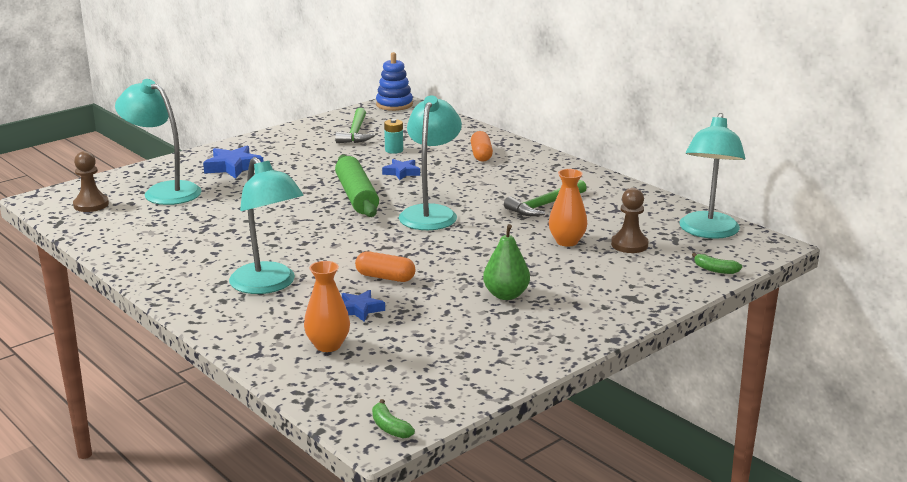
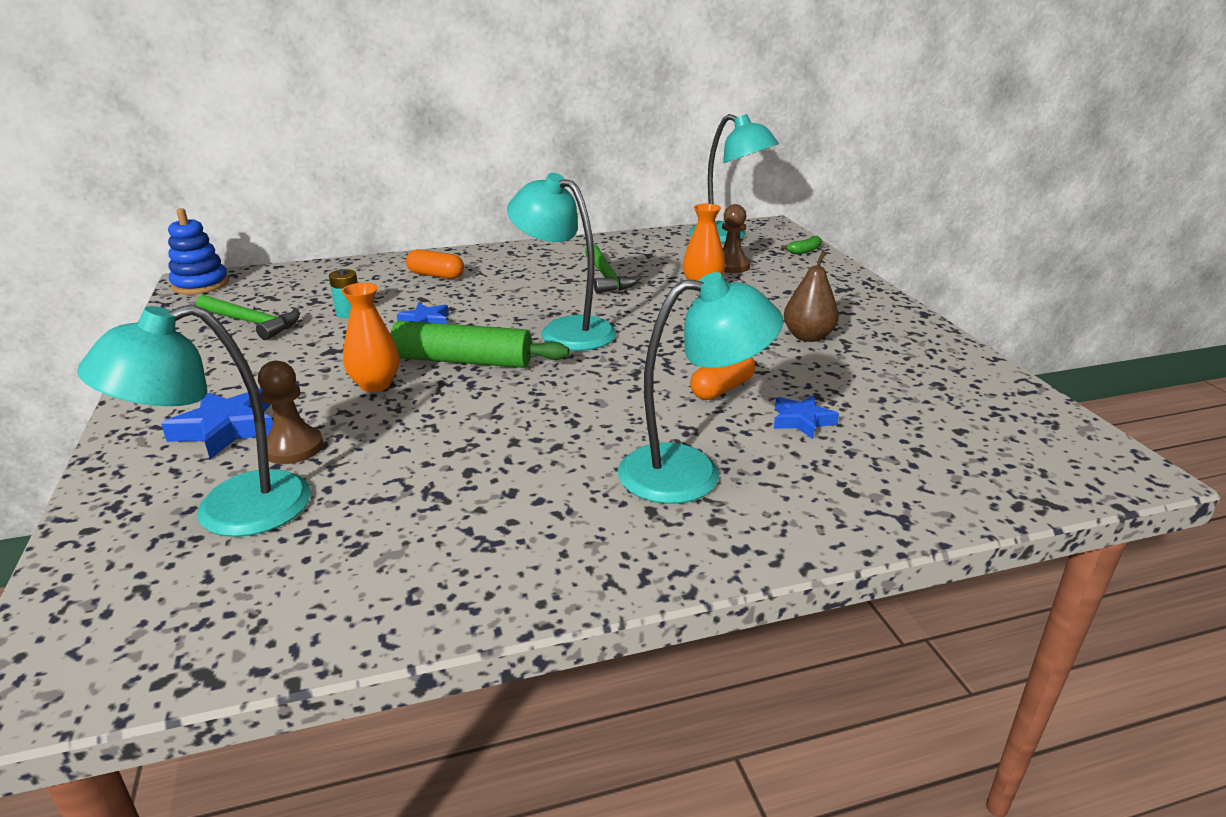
camera: 65 degrees left, 5 degrees up
brown pawn [73,151,109,212] -> brown pawn moved to [258,361,324,464]
orange vase [304,261,350,352] -> orange vase moved to [341,283,399,392]
green banana [372,399,415,438] -> none
green pear [483,224,530,300] -> brown pear [784,251,839,342]

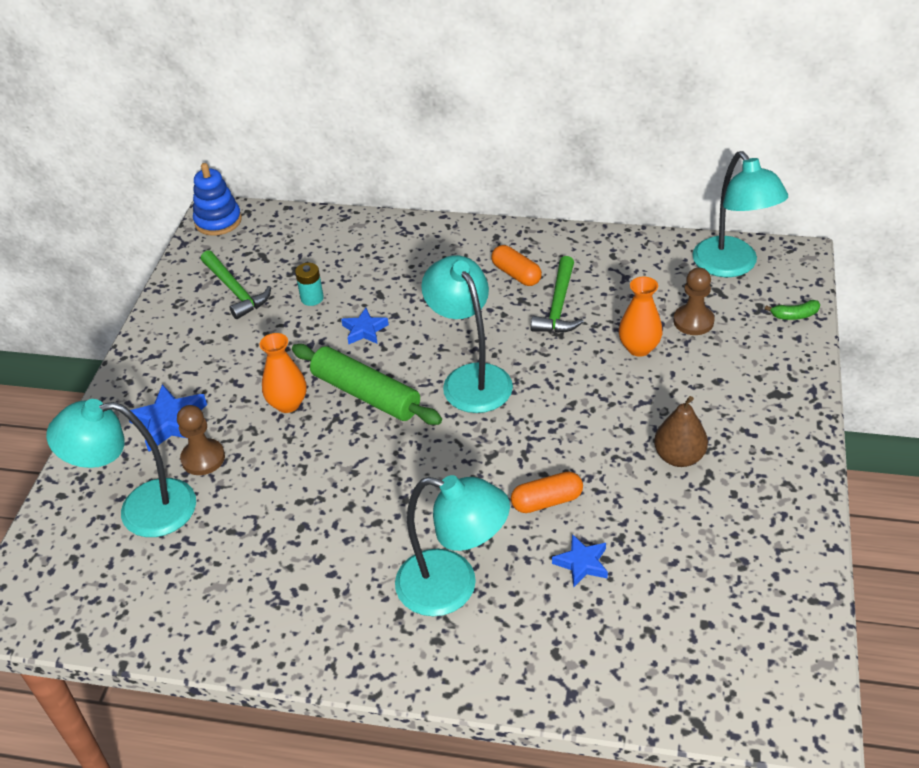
camera: 30 degrees right, 15 degrees up
orange capsule [406,249,464,279] -> orange capsule moved to [492,245,542,286]

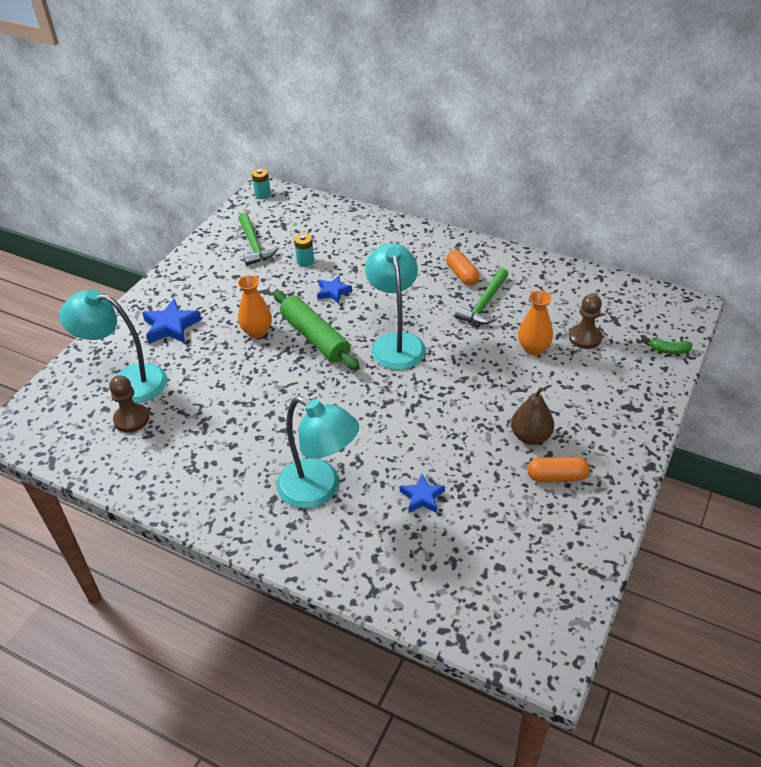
camera: 15 degrees right, 0 degrees up
brown pawn [177,405,225,475] -> brown pawn moved to [109,375,149,433]
blue stacking toy [193,163,242,236] -> turquoise battery [252,168,271,199]
orange capsule [511,472,583,513] -> orange capsule moved to [527,456,590,482]
turquoise lamp [693,151,788,277] -> none

